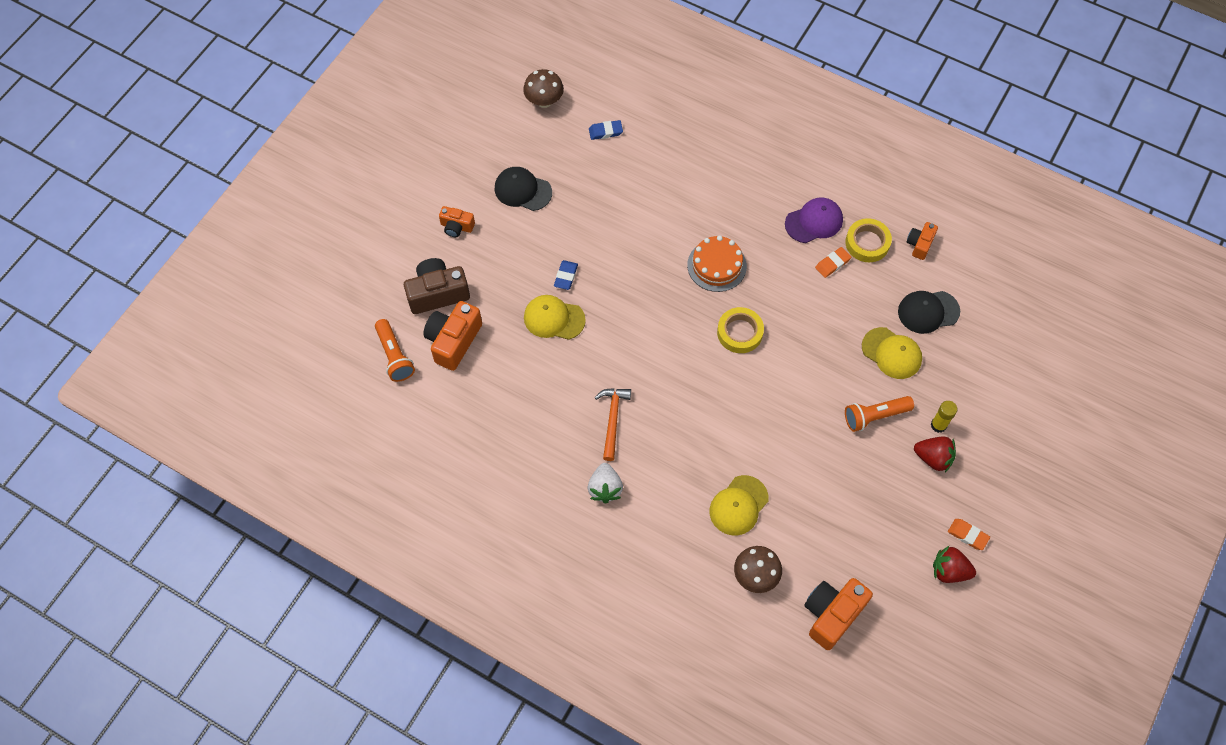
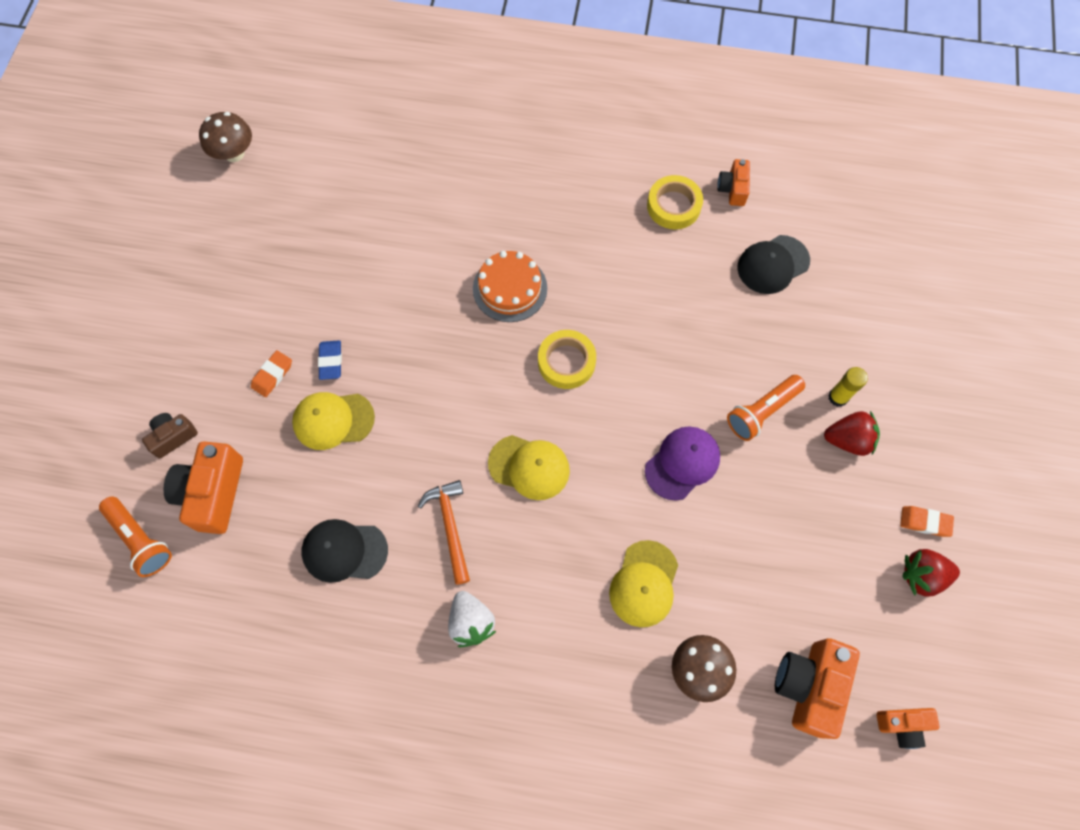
camera: 20 degrees left, 5 degrees up
brown camera [404,258,470,314] -> brown camera [142,413,198,458], size x0.57
orange camera [439,206,475,237] -> orange camera moved to [876,708,939,749]
black cap [495,167,552,211] -> black cap moved to [302,519,388,583]
blue eraser [589,120,623,140] -> none
purple cap [785,198,843,243] -> purple cap moved to [645,426,720,501]
orange eraser [815,247,851,278] -> orange eraser moved to [251,350,292,397]
yellow cap [862,327,922,379] -> yellow cap moved to [488,435,570,500]

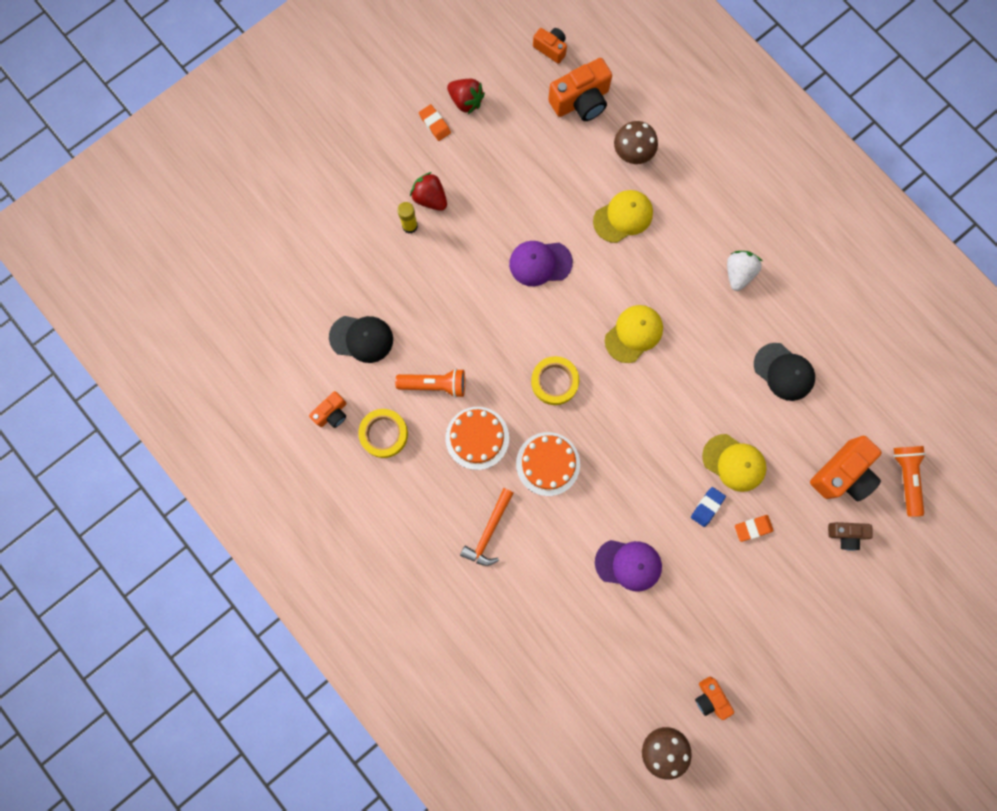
camera: 140 degrees left, 10 degrees up
orange hammer [418,480,470,585] -> orange hammer moved to [460,488,513,566]
yellow cap [488,435,570,500] -> yellow cap turned 75 degrees clockwise [605,305,663,363]
orange flashlight [727,375,805,441] -> orange flashlight moved to [395,368,465,398]
none -> orange cake [446,407,509,470]
none -> purple cap [595,540,662,592]
none -> orange camera [695,677,734,720]

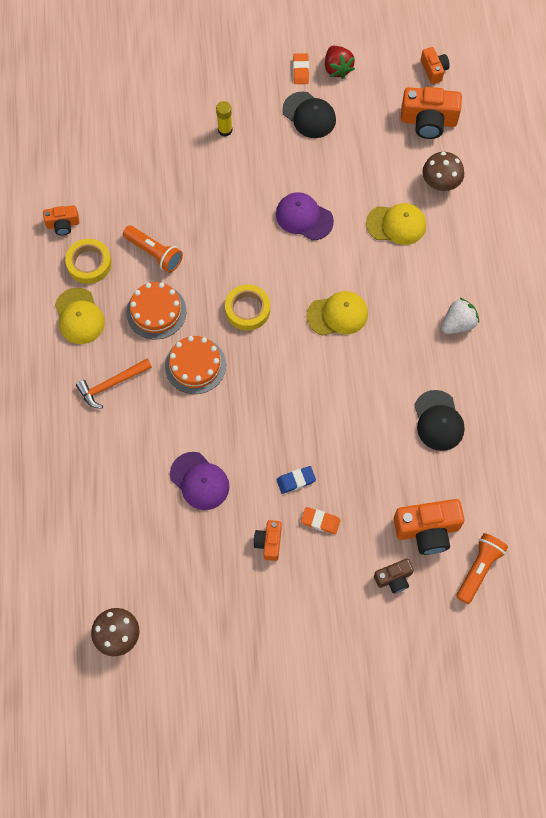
camera: 35 degrees right, 10 degrees down
black cap [329,316,393,363] -> black cap moved to [282,92,336,138]
red strawberry [410,172,447,211] -> none
orange camera [695,677,734,720] -> orange camera moved to [253,520,282,561]
yellow cap [702,434,767,492] -> yellow cap moved to [55,288,105,344]
brown camera [828,522,873,551] -> brown camera turned 60 degrees counterclockwise [374,559,414,594]

